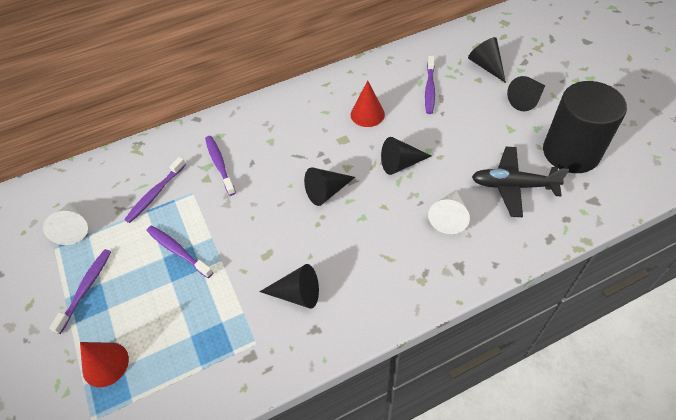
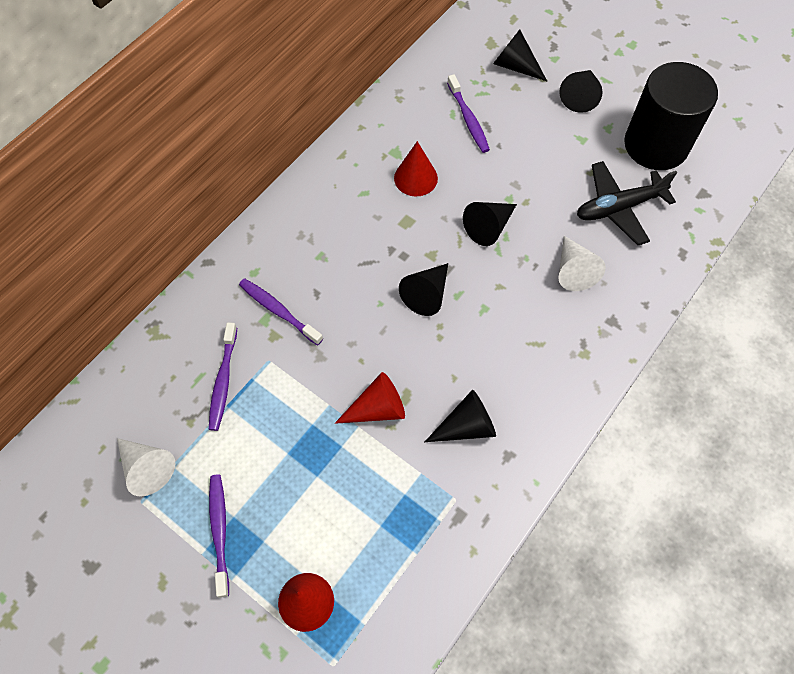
camera: 30 degrees left, 10 degrees up
purple toothbrush [147,226,213,278] -> none
none -> red cone [335,372,405,424]

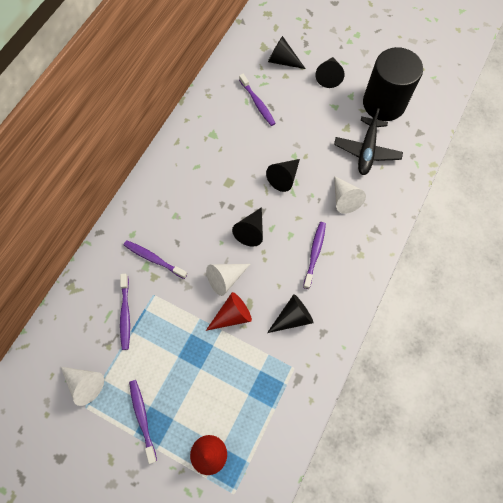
camera: 10 degrees left, 5 degrees up
red cone [394,141,438,196] -> none
black plane [577,161,677,245] -> black plane turned 45 degrees counterclockwise [334,108,403,175]
none -> white cone [206,264,250,296]
none -> purple toothbrush [303,222,326,289]

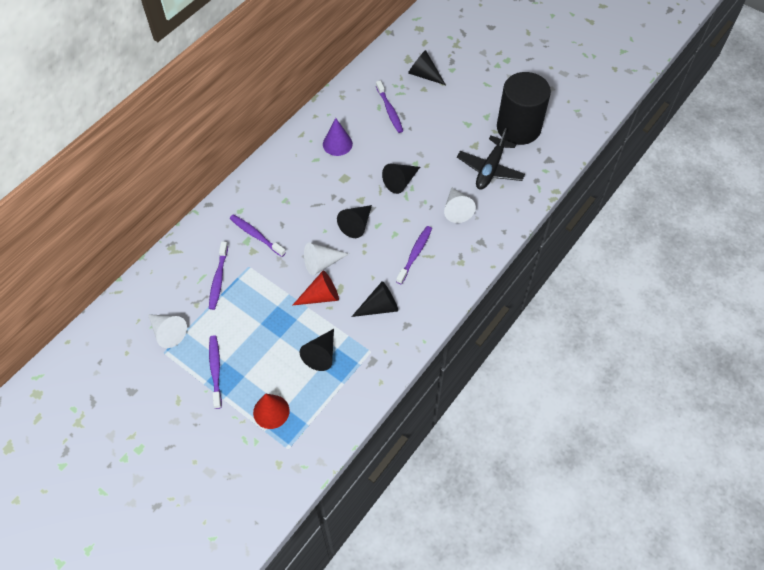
camera: 10 degrees right, 10 degrees down
black cone [315,57,344,88] -> black cone moved to [299,329,334,371]
none -> purple cone [323,118,353,156]

